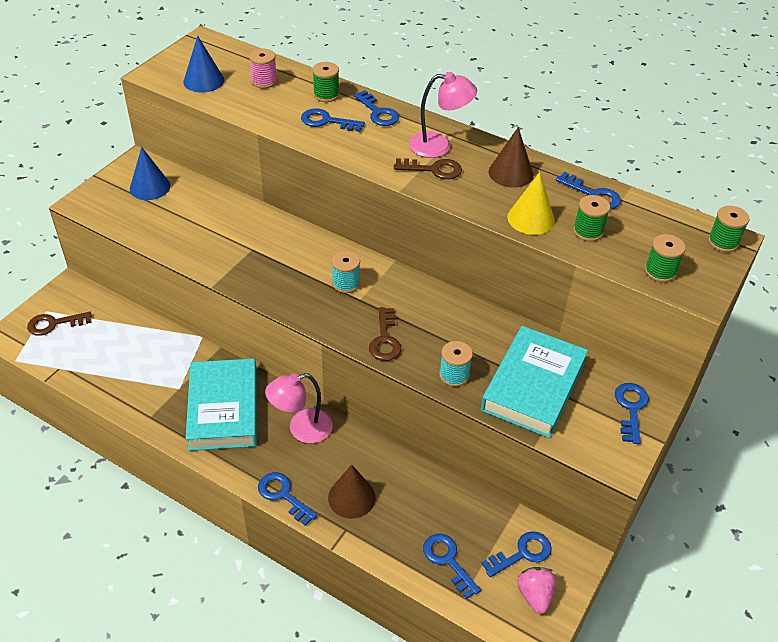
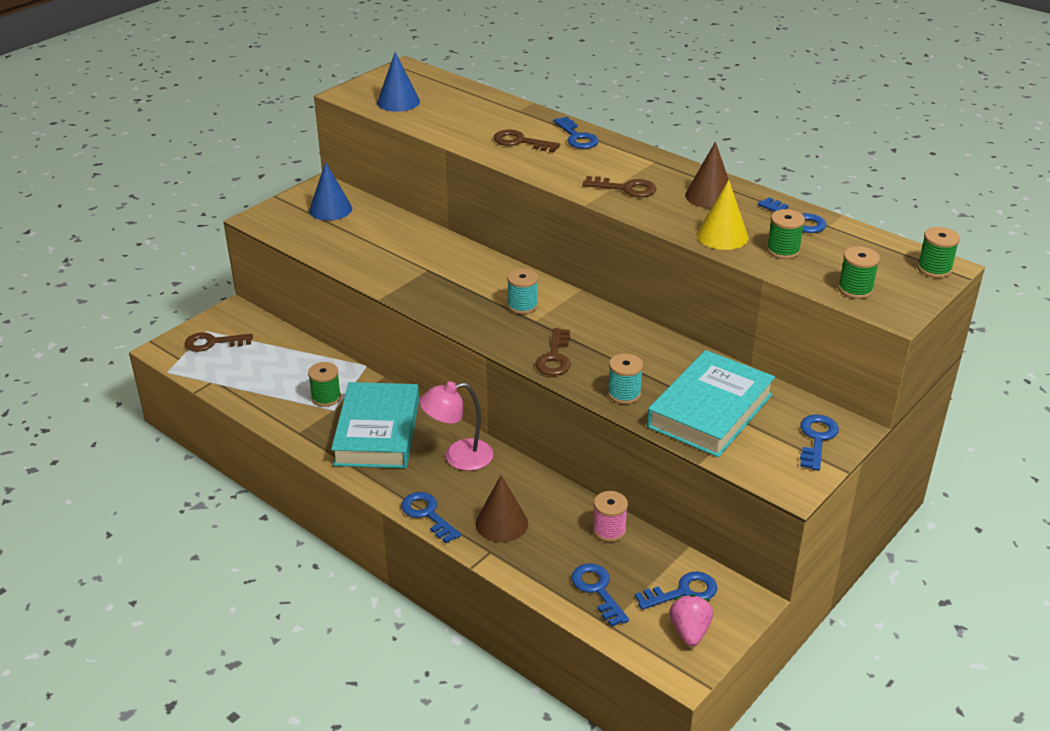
camera: 10 degrees right, 10 degrees down
pink spool [249,49,277,88] -> pink spool moved to [593,491,628,542]
blue key [301,108,365,132] -> brown key [493,130,560,152]
green spool [312,62,340,102] -> green spool moved to [308,362,341,407]
pink lamp [409,72,477,158] -> none

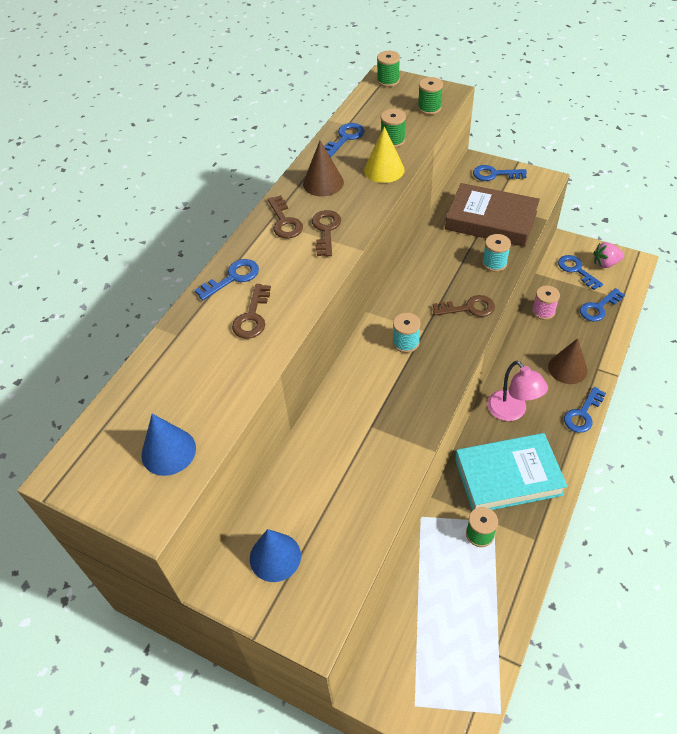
camera: 100 degrees left, 15 degrees up
brown key [185,332,253,352] -> brown key moved to [267,195,303,238]
turquoise book [647,350,775,457] -> brown book [445,183,540,247]

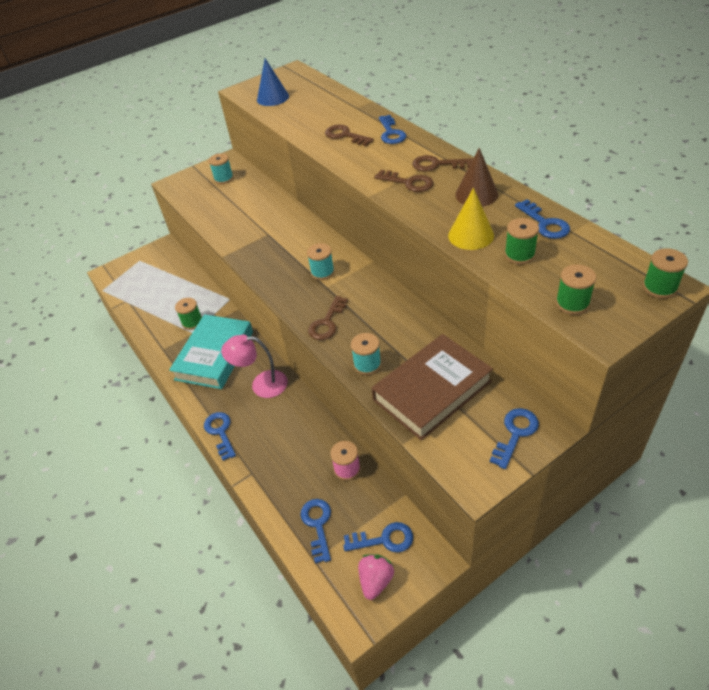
camera: 120 degrees right, 5 degrees down
blue cone [250,529,301,582] -> turquoise spool [208,153,234,184]
brown cone [548,338,588,384] -> none

